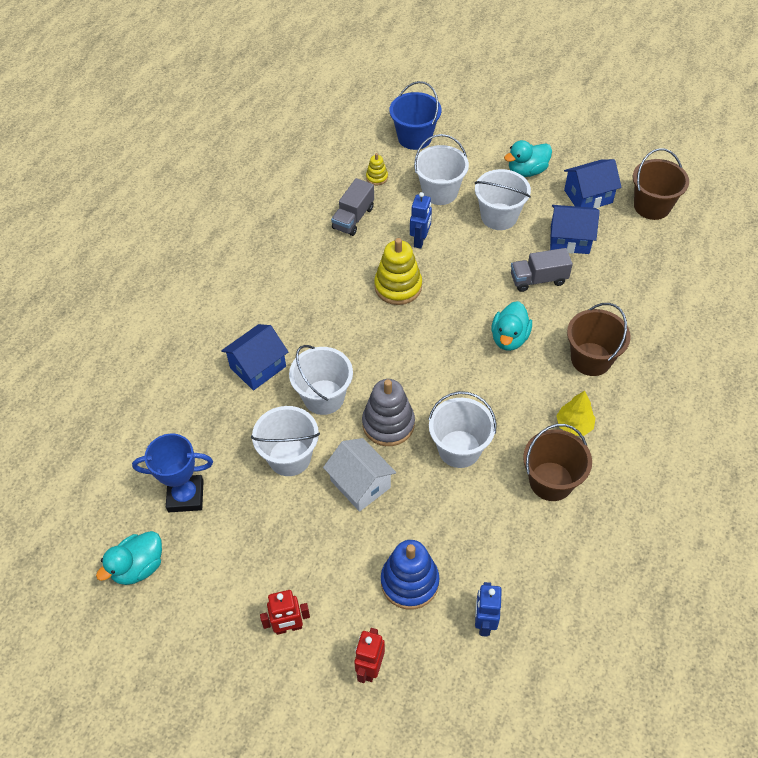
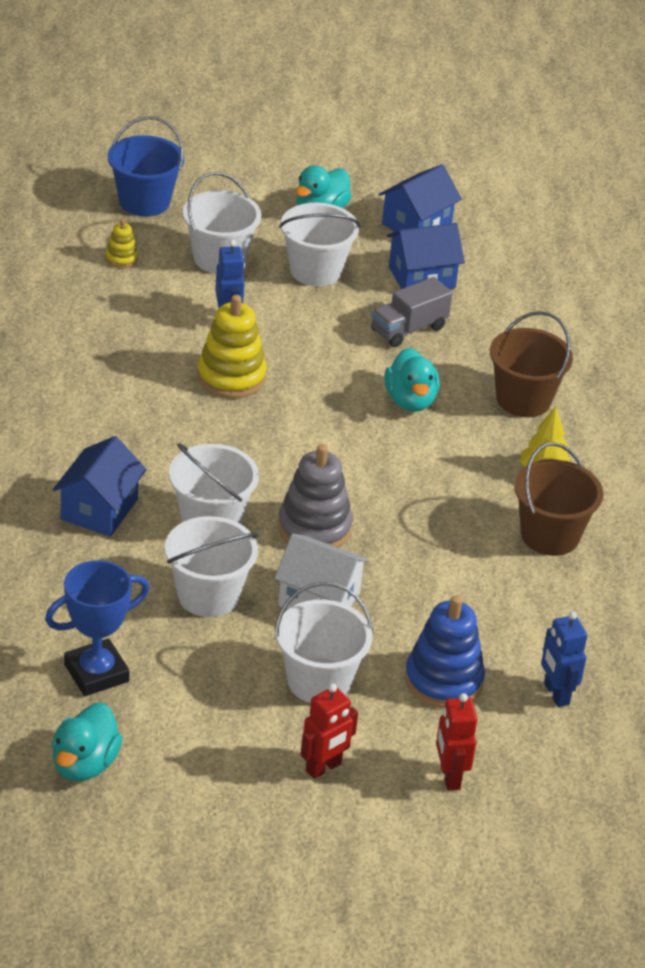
camera: 30 degrees left, 15 degrees down
grey truck [331,178,374,236] -> none
white bucket [428,391,497,468] -> white bucket moved to [275,582,373,703]
brown bucket [633,148,689,220] -> none

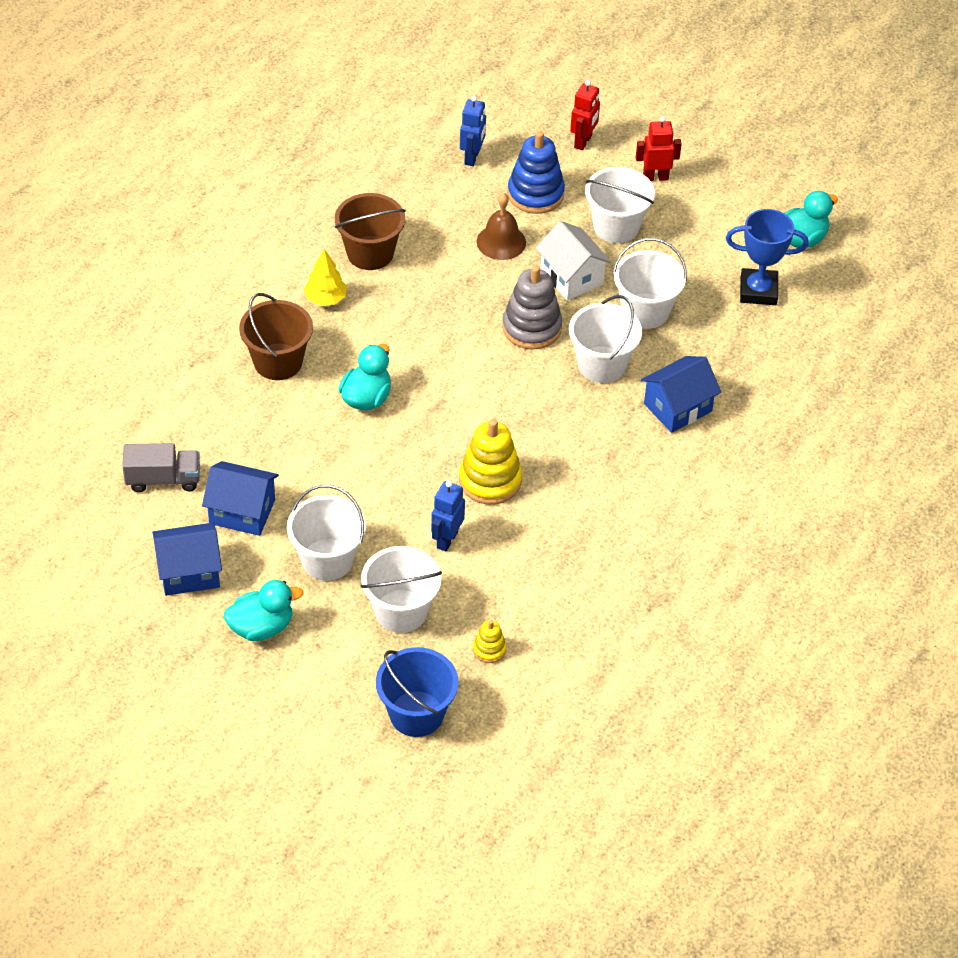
camera: 145 degrees left, 10 degrees up
grey truck [371,277,452,347] -> grey truck moved to [122,443,200,492]
none -> brown bell [476,193,526,260]

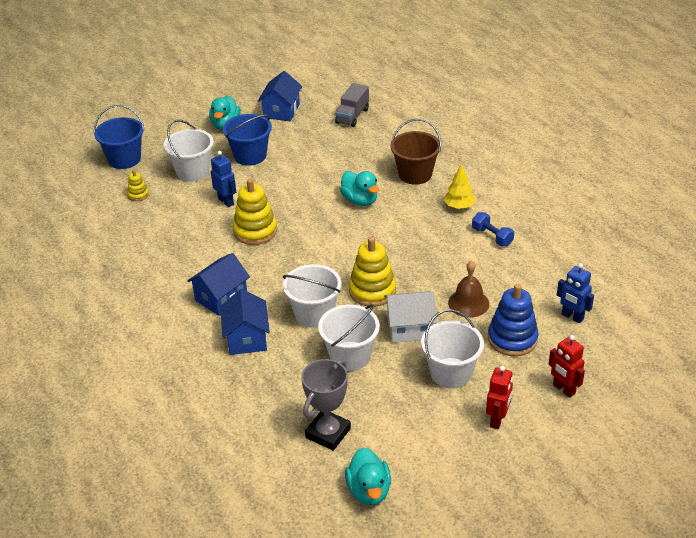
camera: 120 degrees right, 10 degrees down
blue house [202,461,279,536] -> blue house moved to [187,253,250,316]
white bucket [287,485,366,581] -> blue bucket [223,114,272,166]
brown bucket [335,193,406,270] -> blue dumbbell [472,212,514,246]
grey stacking toy [502,265,562,350] -> yellow stacking toy [349,237,396,307]
blue trophy [726,209,809,305] -> grey trophy [301,359,351,451]

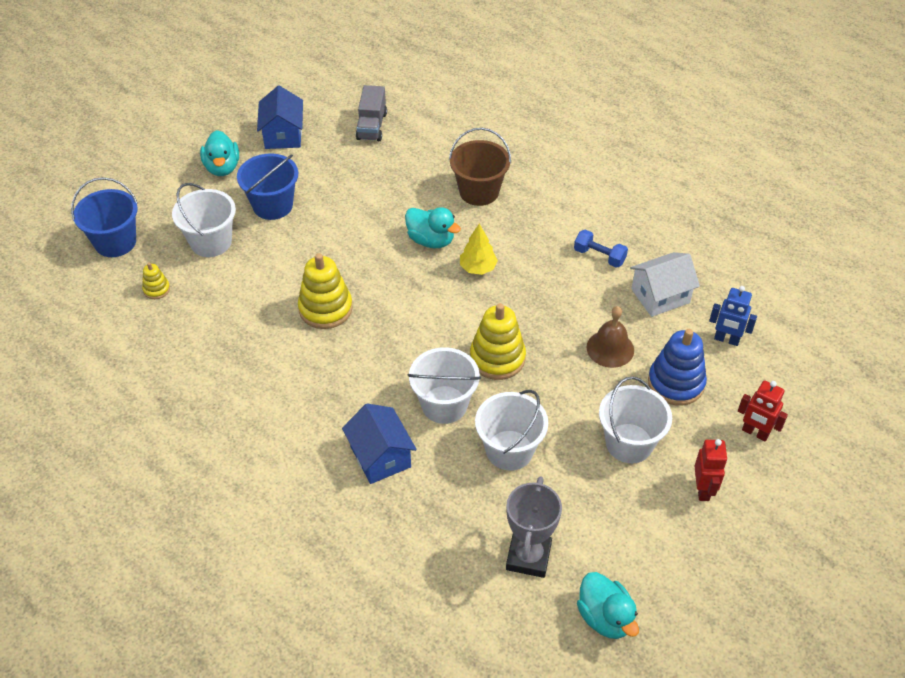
camera: 20 degrees left, 10 degrees up
blue house [187,253,250,316] -> none
blue robot [211,151,236,207] -> none
white house [384,291,437,343] -> white house moved to [630,252,700,317]
yellow tree [444,164,475,209] -> yellow tree moved to [460,224,498,275]

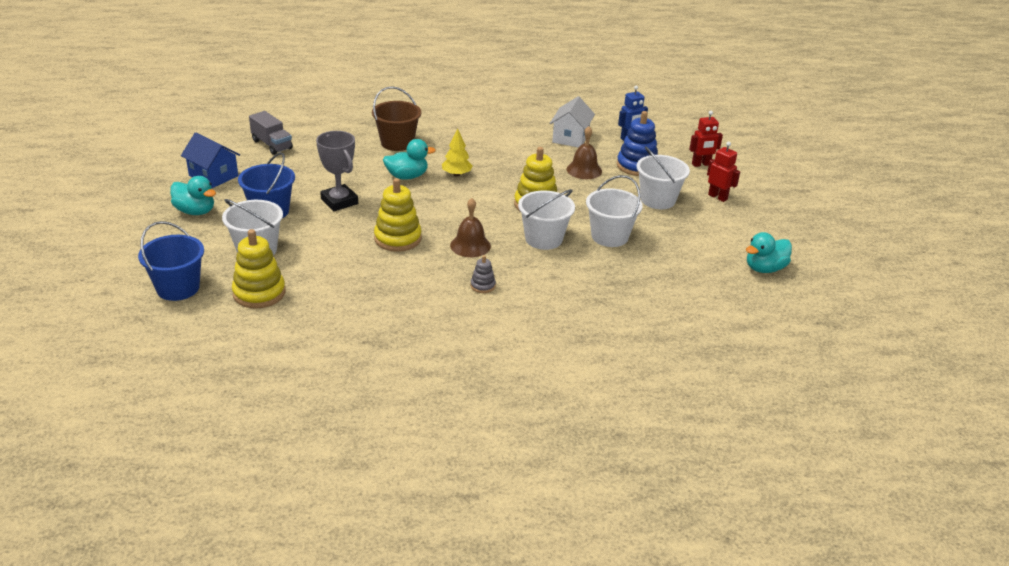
camera: 50 degrees left, 15 degrees down
yellow stacking toy [142,262,170,299] -> yellow stacking toy [232,229,286,309], size x2.00
blue house [342,404,417,484] -> none
grey trophy [506,476,562,578] -> grey trophy moved to [316,131,358,211]
blue dumbbell [574,230,628,268] -> none
turquoise duck [577,572,639,639] -> turquoise duck turned 135 degrees clockwise [746,232,792,273]
none -> brown bell [450,198,491,257]
none -> grey stacking toy [470,255,496,293]

